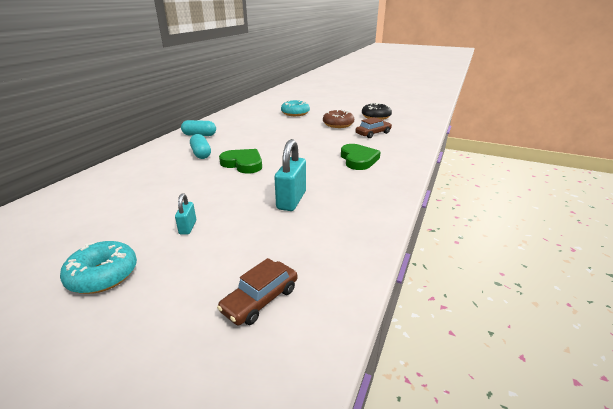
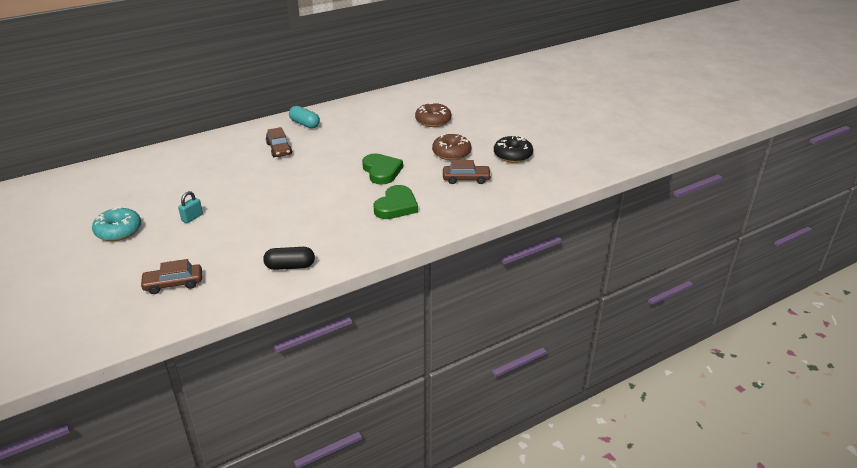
camera: 35 degrees right, 5 degrees up
turquoise capsule [190,134,211,159] -> brown car [266,127,292,157]
green heart [219,149,262,173] -> green heart moved to [362,153,403,185]
turquoise padlock [274,139,306,211] -> none
turquoise donut [281,100,310,116] -> brown donut [415,102,451,127]
none -> black capsule [263,247,315,270]

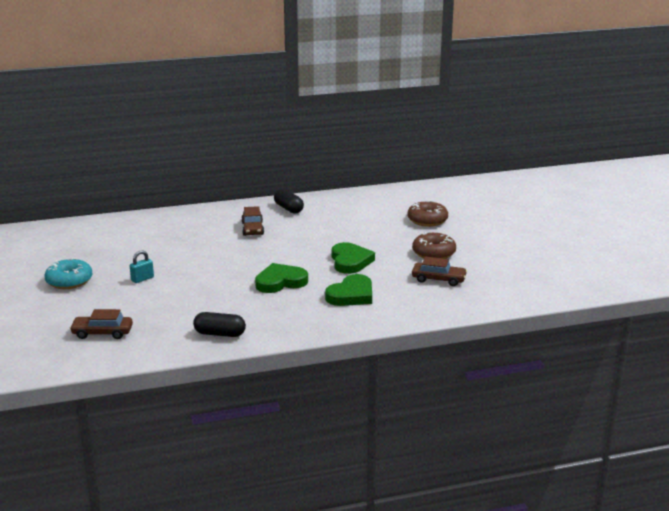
camera: 15 degrees right, 10 degrees down
turquoise capsule [289,106,320,128] -> black capsule [274,189,304,214]
black donut [494,135,533,163] -> none
none -> green heart [255,263,308,293]

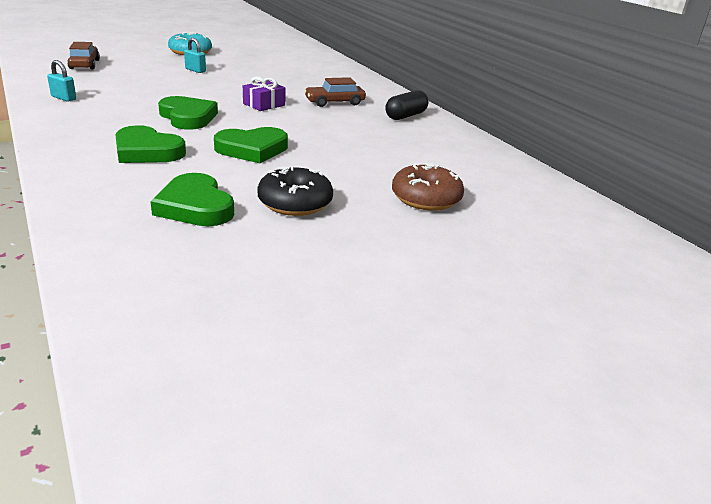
camera: 75 degrees right, 5 degrees up
black capsule [193,312,246,337] -> turquoise padlock [47,60,76,102]
brown donut [412,232,456,259] -> black donut [257,166,333,216]
brown car [412,256,467,286] -> green heart [150,173,234,226]
none -> purple gift [243,76,286,111]

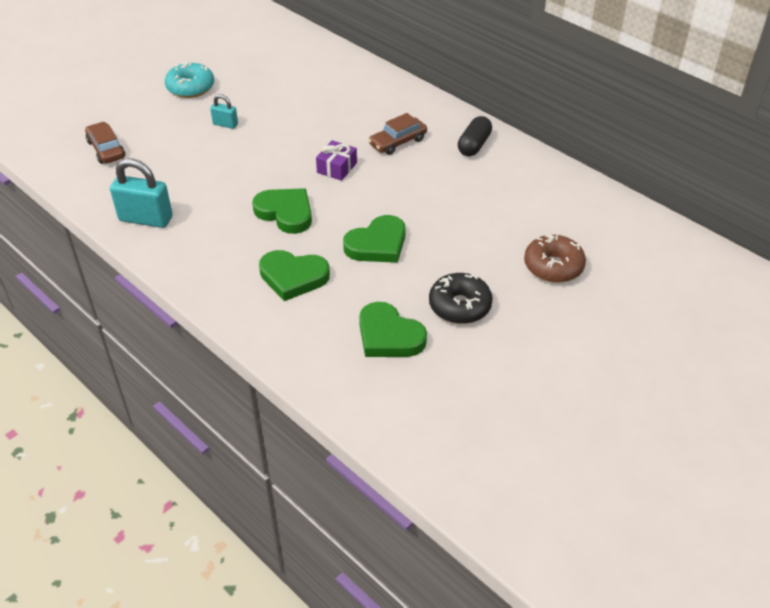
camera: 15 degrees left, 15 degrees up
turquoise padlock [47,60,76,102] -> turquoise padlock [110,159,173,228], size x1.89

